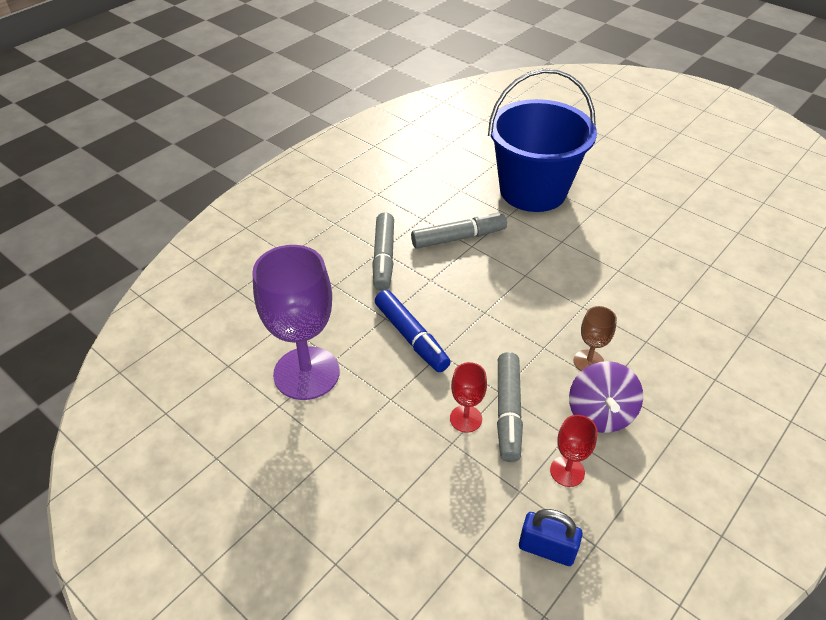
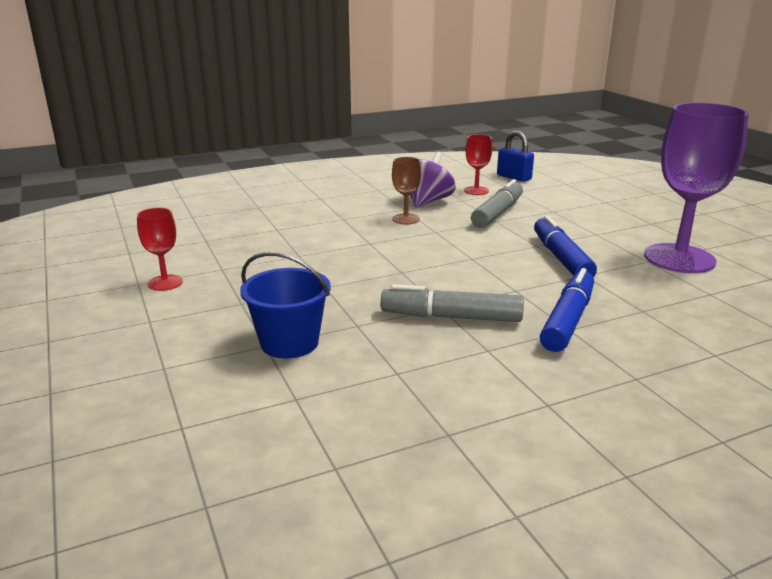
camera: 155 degrees left, 20 degrees down
grey marker [372,212,394,291] -> blue marker [540,268,594,352]
red goblet [450,362,487,433] -> red goblet moved to [137,208,183,291]
blue bucket [488,68,597,212] -> blue bucket [240,252,331,358], size x0.52

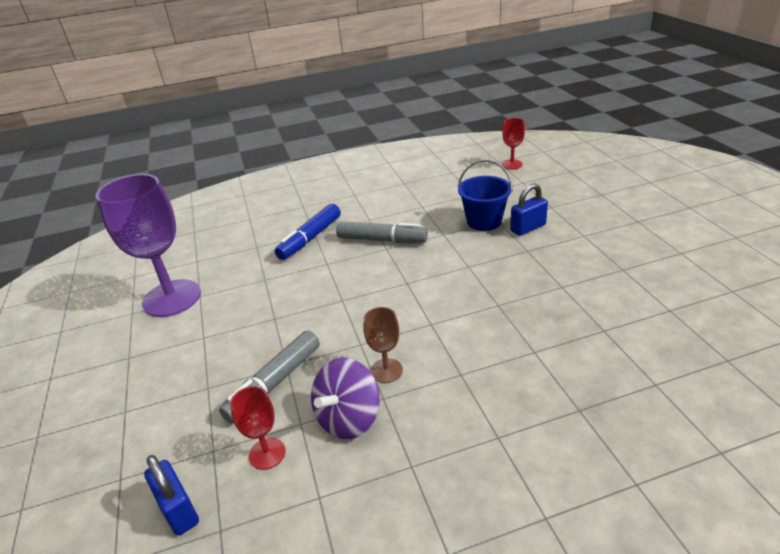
camera: 170 degrees left, 10 degrees up
red goblet [137,208,183,291] -> red goblet moved to [502,118,525,169]
blue marker [534,215,597,277] -> none
none -> blue padlock [510,183,548,236]

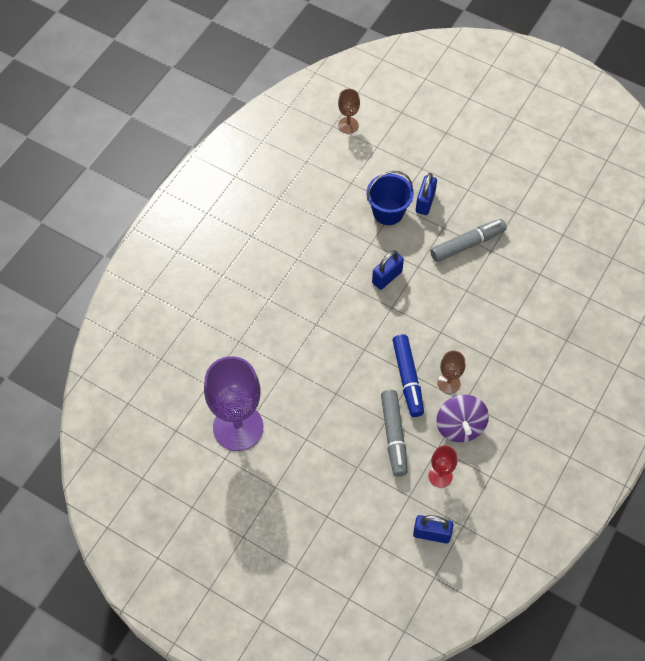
camera: 45 degrees left, 25 degrees up
blue marker [274,204,341,260] -> blue marker moved to [392,334,424,417]
grey marker [336,221,428,243] -> grey marker moved to [430,219,507,262]
red goblet [502,118,525,169] -> brown goblet [338,89,360,134]
none -> blue padlock [372,250,404,290]

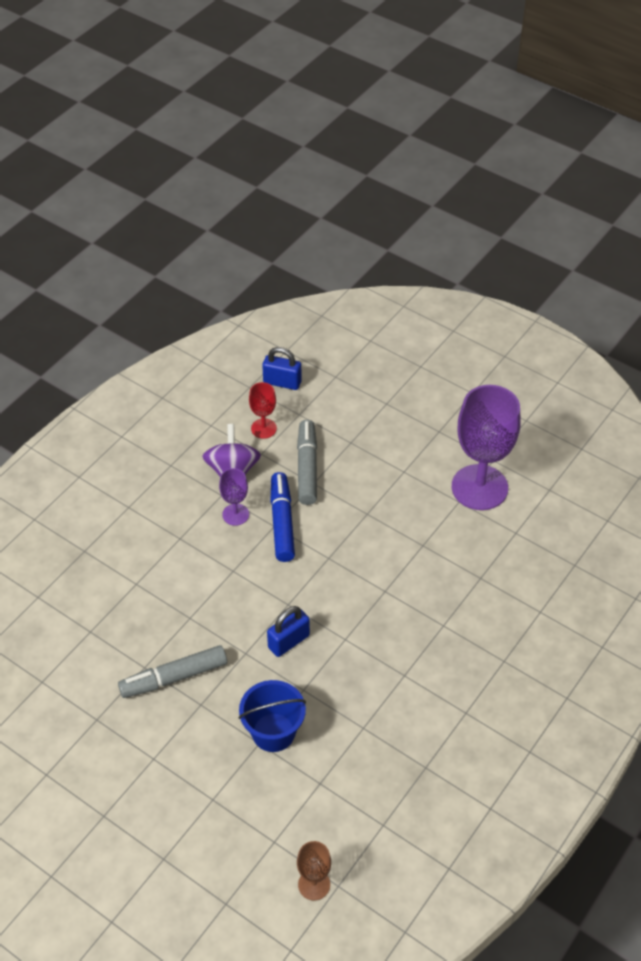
camera: 175 degrees left, 10 degrees down
blue padlock [416,173,437,215] -> none
brown goblet [437,351,465,394] -> purple goblet [219,468,249,526]

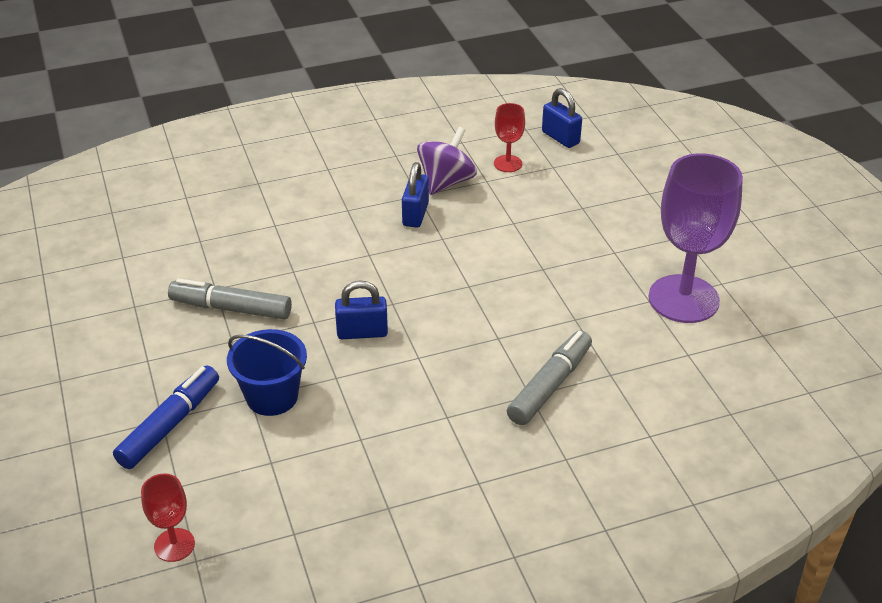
camera: 35 degrees right, 10 degrees down
purple goblet [219,468,249,526] -> blue padlock [402,162,429,228]
blue marker [270,472,295,562] -> blue marker moved to [113,366,219,469]
grey marker [297,420,317,505] -> grey marker moved to [507,330,592,425]
brown goblet [297,841,331,900] -> red goblet [141,473,195,562]

